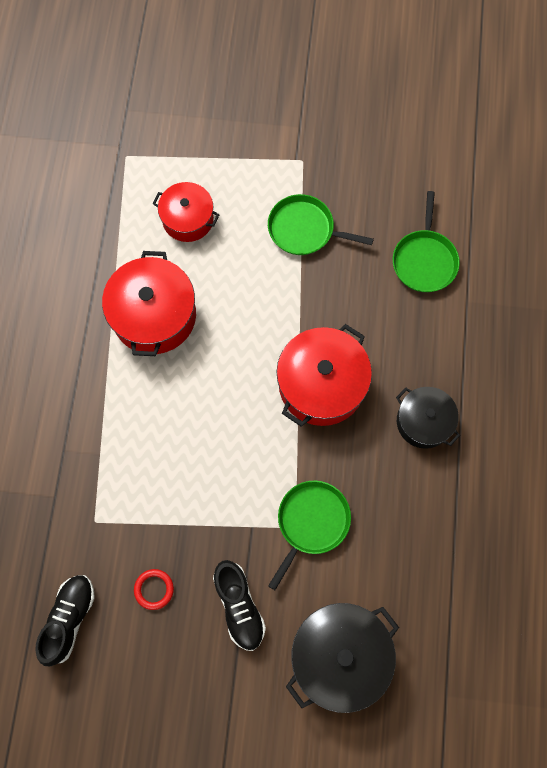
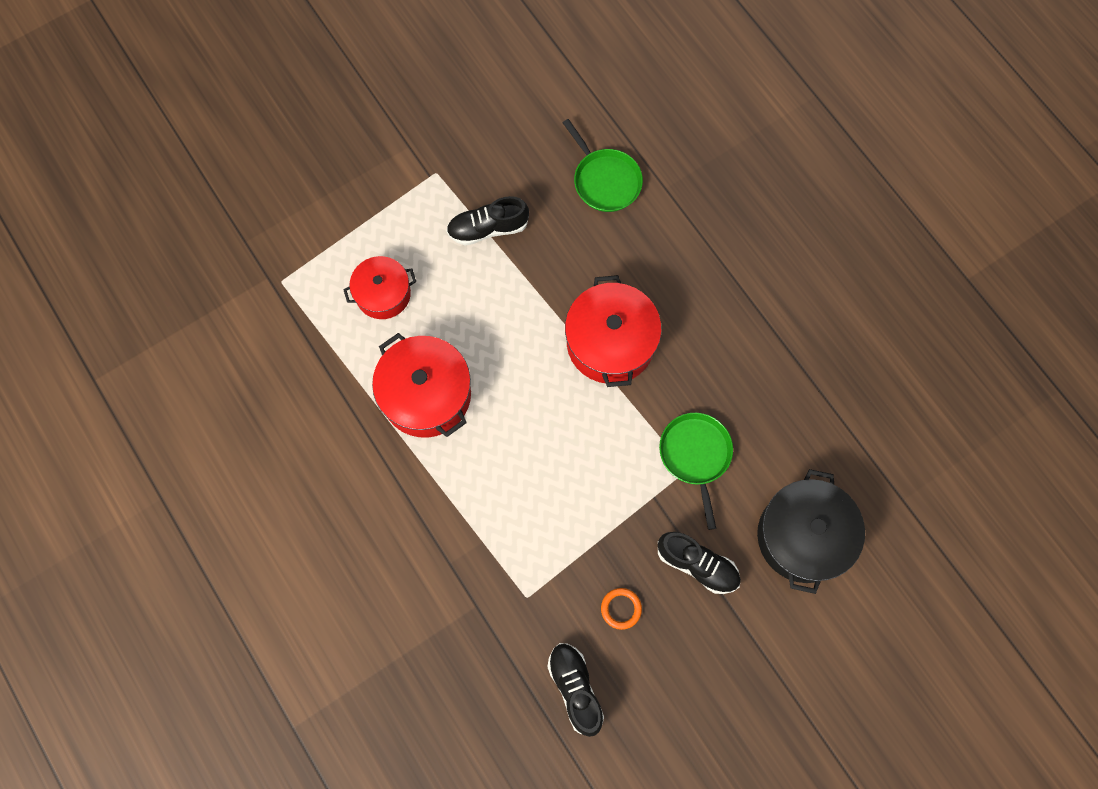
camera: 40 degrees left, 0 degrees up
red ring [134,569,174,610] -> orange ring [601,588,642,630]
green pan [268,194,374,255] -> black shoe [446,196,529,245]
black pot [396,387,460,449] -> none

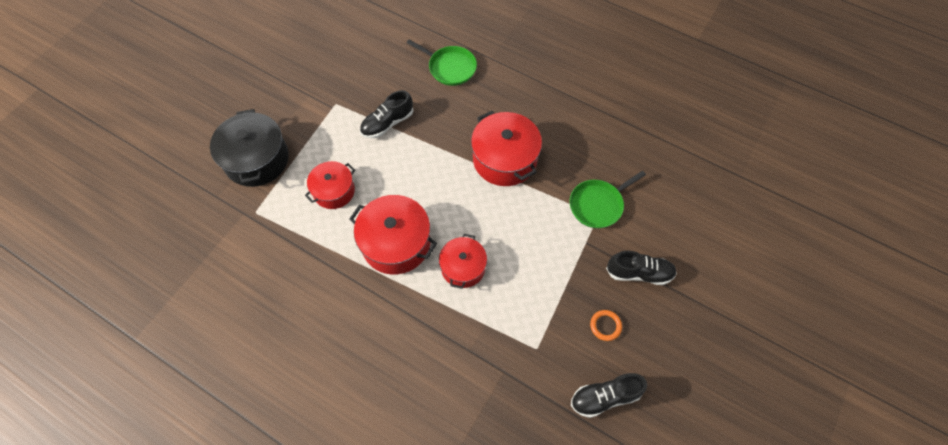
camera: 25 degrees left, 10 degrees down
black shoe [547,643,604,737] -> black shoe turned 60 degrees counterclockwise [571,373,647,418]
green pan [659,413,733,530] -> green pan turned 90 degrees counterclockwise [570,171,646,228]
black pot [757,469,865,594] -> black pot moved to [210,109,289,187]
none -> red pot [439,234,487,289]

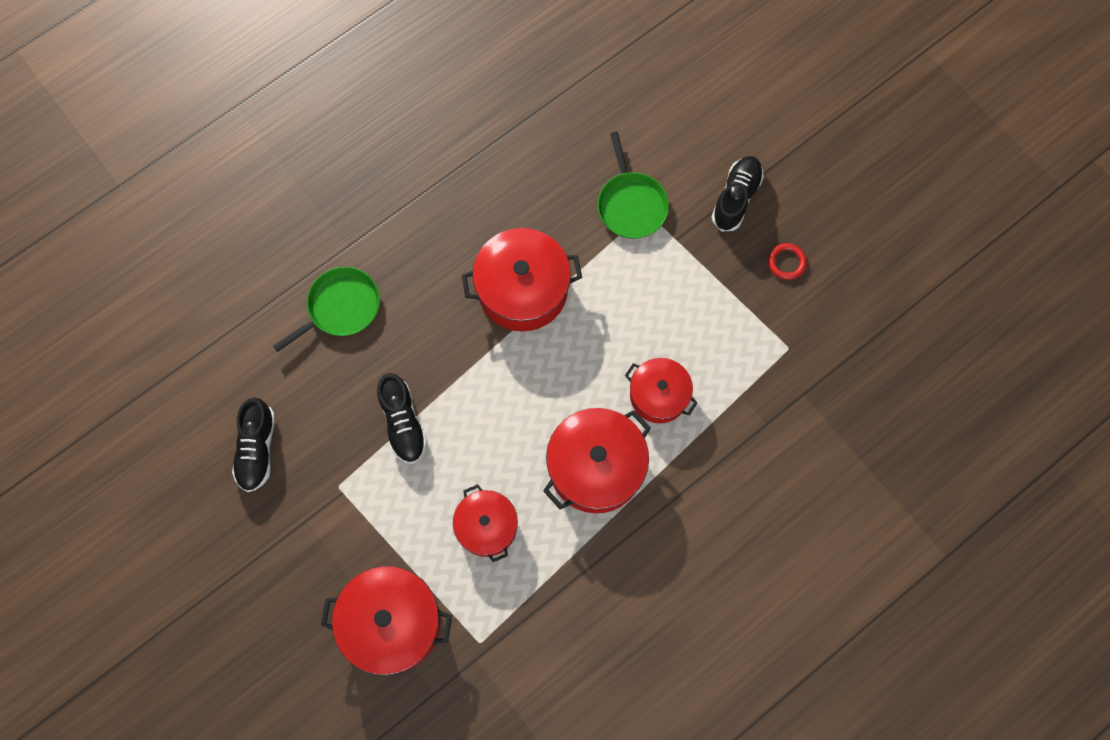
camera: 70 degrees left, 10 degrees up
black pot [210,109,289,187] -> red pot [321,566,452,675]
black shoe [571,373,647,418] -> black shoe moved to [232,398,275,492]
orange ring [590,310,622,341] -> red ring [768,243,807,280]

